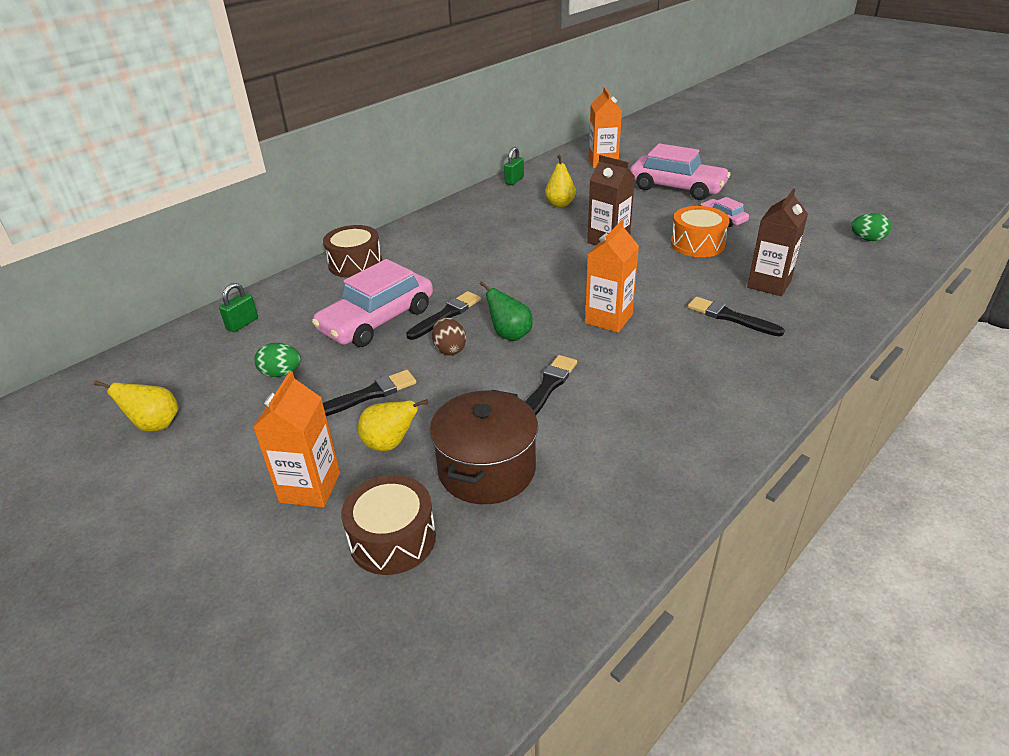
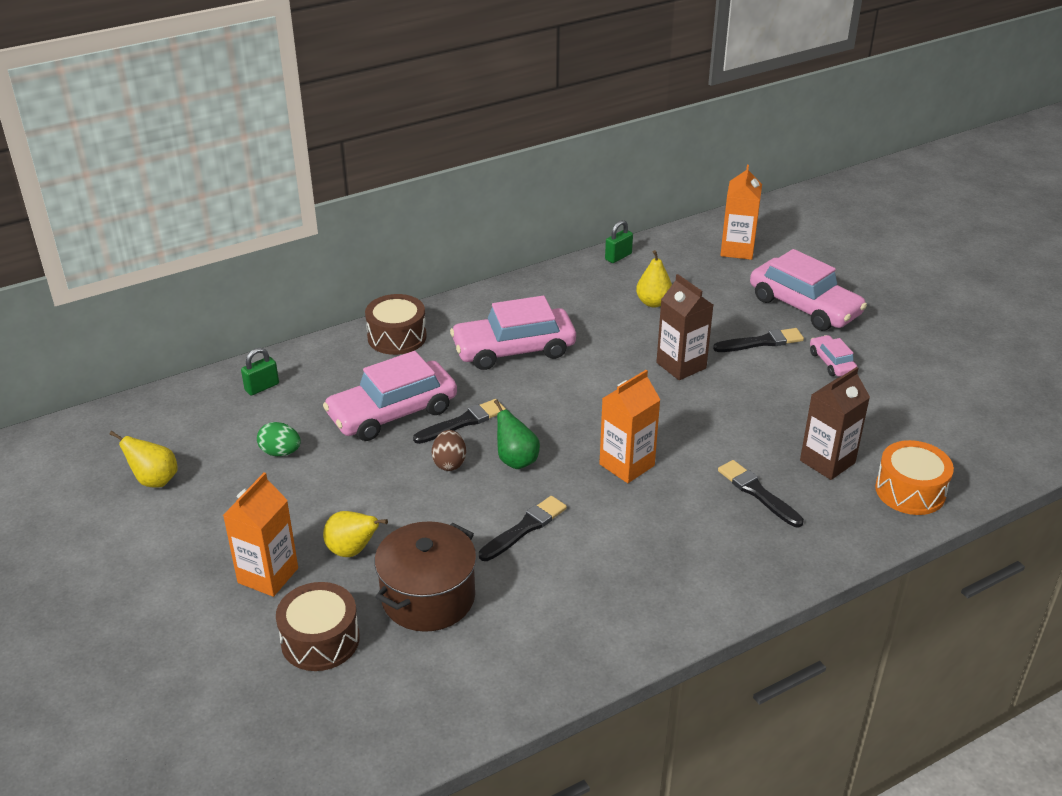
camera: 15 degrees right, 0 degrees up
black brush [323,370,416,416] -> black brush moved to [713,328,804,352]
orange drum [671,206,729,257] -> orange drum moved to [875,440,954,515]
green egg [851,213,891,241] -> none
none -> pink car [450,296,576,370]

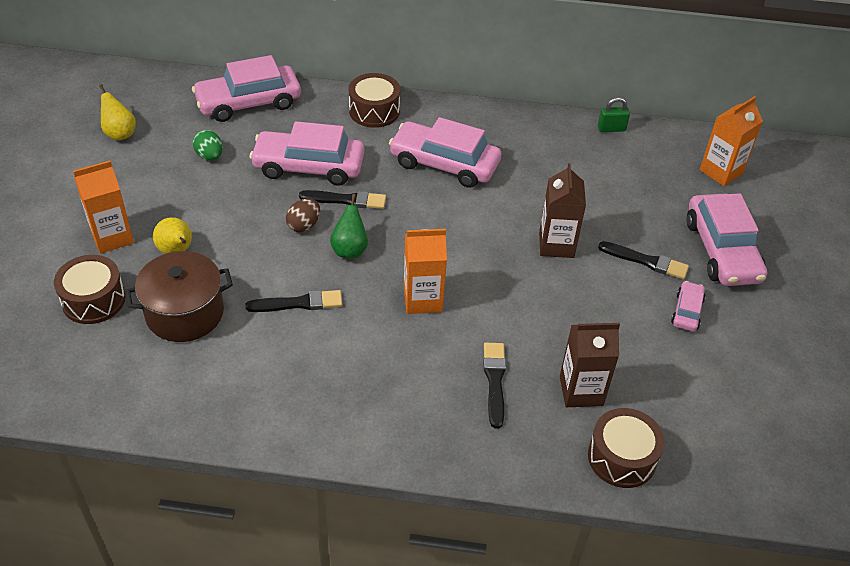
camera: 35 degrees right, 10 degrees up
green padlock [241,348,279,396] -> pink car [192,55,301,122]
yellow pear [636,250,672,307] -> none
orange drum [875,440,954,515] -> brown drum [588,408,665,488]

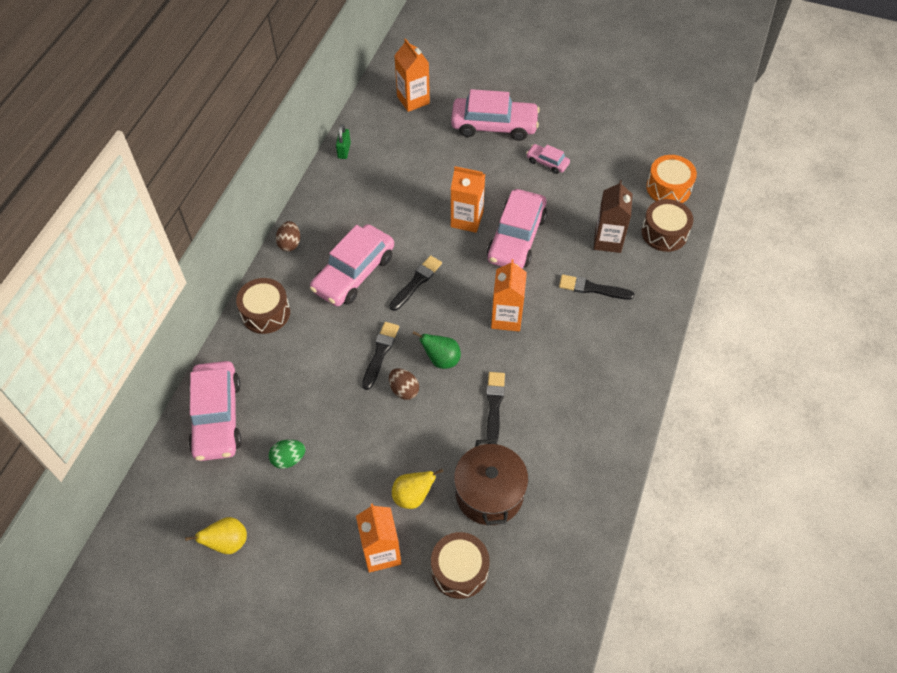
camera: 75 degrees left, 10 degrees up
pink car [250,121,364,186] -> pink car moved to [487,189,547,268]
brown carton [539,163,586,258] -> orange carton [451,166,485,233]
black brush [598,241,689,279] -> black brush moved to [390,255,442,311]
none -> brown egg [276,221,300,252]
none -> orange drum [646,155,697,203]

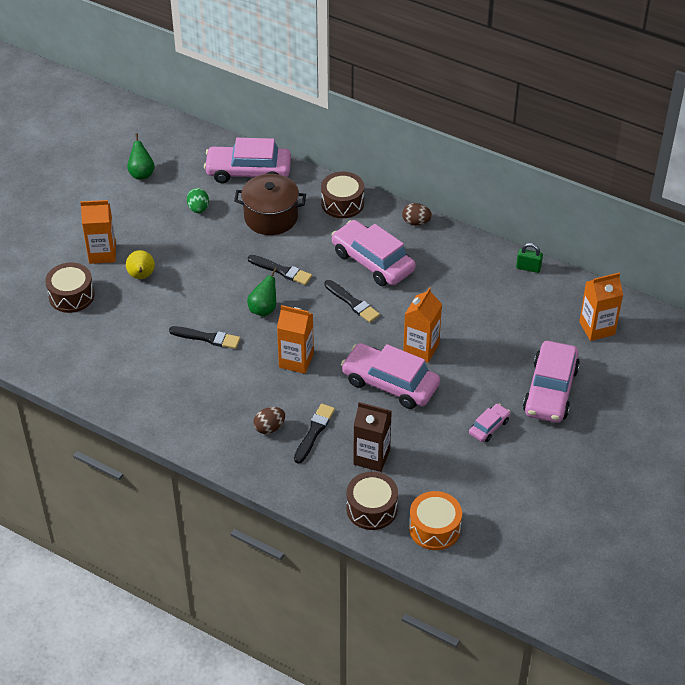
camera: 100 degrees right, 10 degrees down
yellow pear [185,517,247,554] -> green pear [127,133,155,179]
brown egg [389,368,419,400] -> brown egg moved to [253,407,285,434]
brown pot [454,439,529,525] -> brown pot moved to [234,174,306,235]

